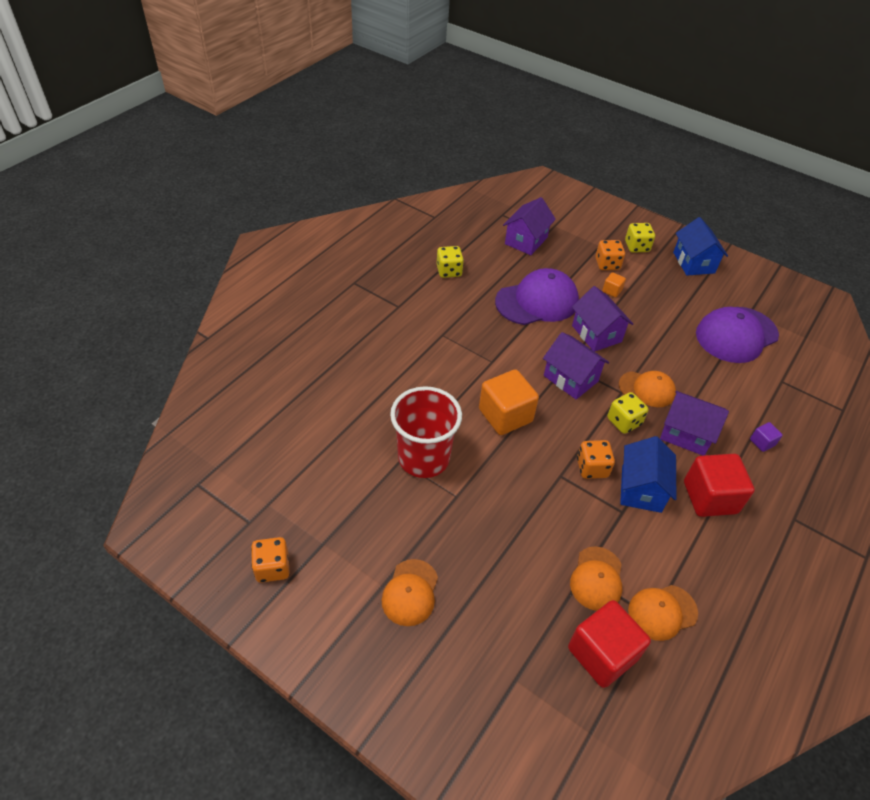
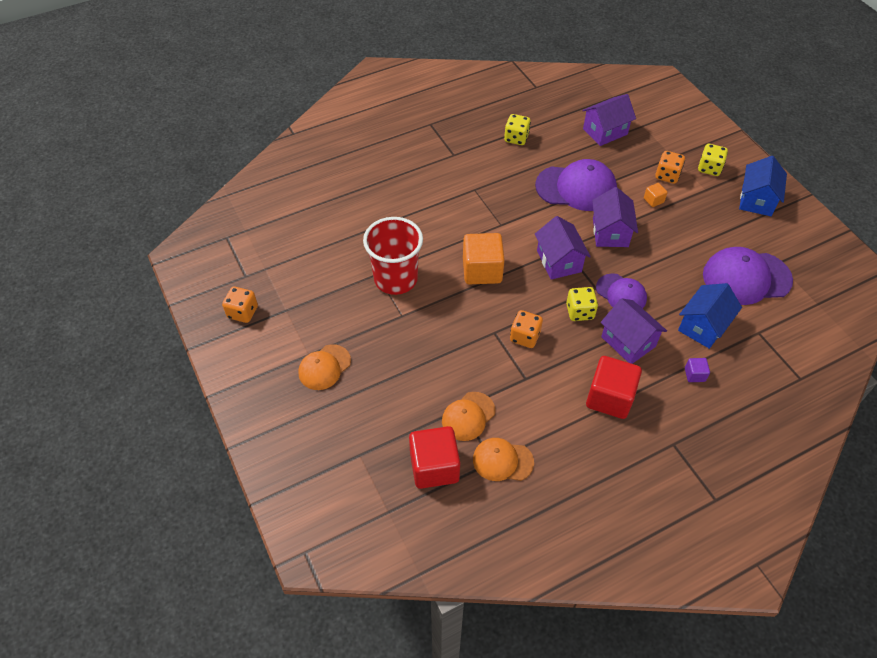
camera: 30 degrees right, 5 degrees up
orange cap [619,371,676,407] -> purple cap [596,273,647,308]
blue house [620,436,676,513] -> blue house moved to [678,283,742,349]

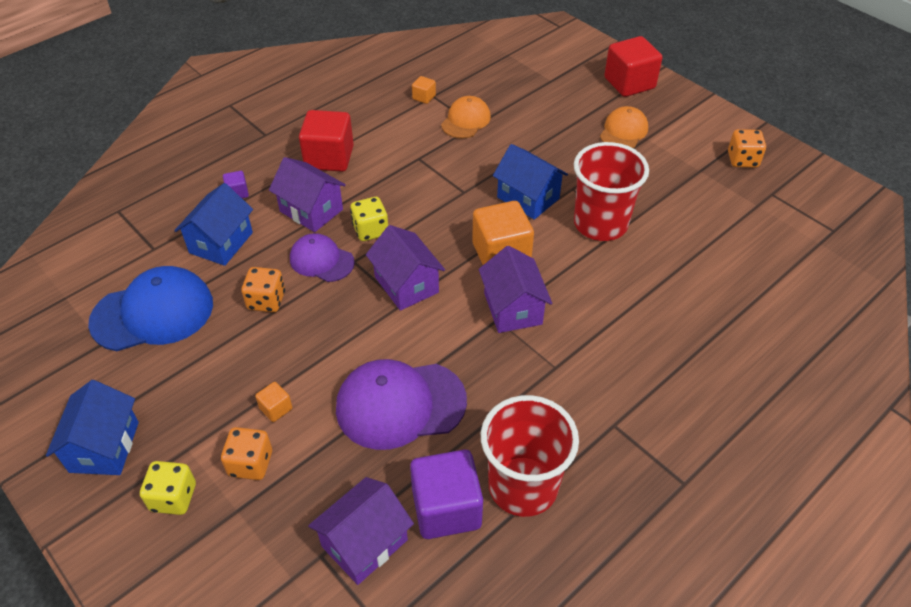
camera: 165 degrees right, 5 degrees down
red cube [409,426,460,489] -> red cube moved to [604,36,662,97]
orange cap [473,438,534,481] -> orange cube [412,76,436,104]
yellow dice [504,114,531,145] -> red cup [481,395,579,517]
orange dice [510,310,543,348] -> orange dice moved to [242,267,285,312]
purple house [592,187,638,247] -> purple house moved to [479,246,552,333]
purple cap [703,247,793,305] -> blue cap [88,266,213,351]
none -> purple cube [410,450,483,539]
none -> blue house [493,144,568,220]

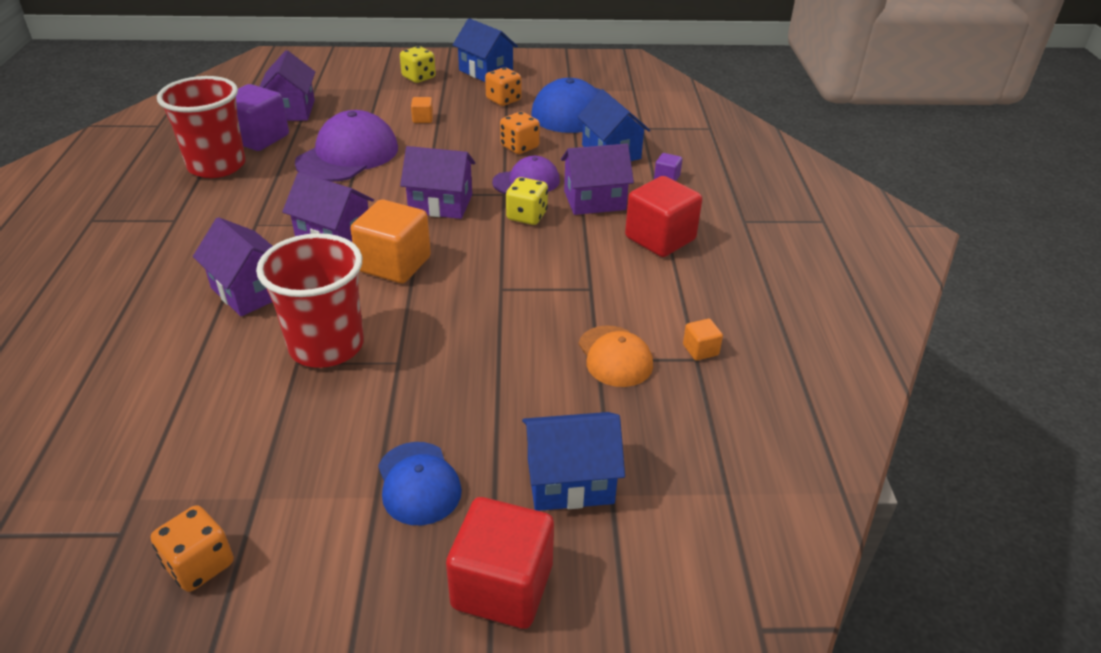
camera: 130 degrees right, 10 degrees down
orange dice [221,427,272,480] -> orange dice moved to [485,67,521,106]
blue house [493,144,568,220] -> blue house moved to [522,412,625,511]
orange cap [600,106,648,148] -> blue cap [378,442,462,525]
none -> purple house [193,217,272,316]

